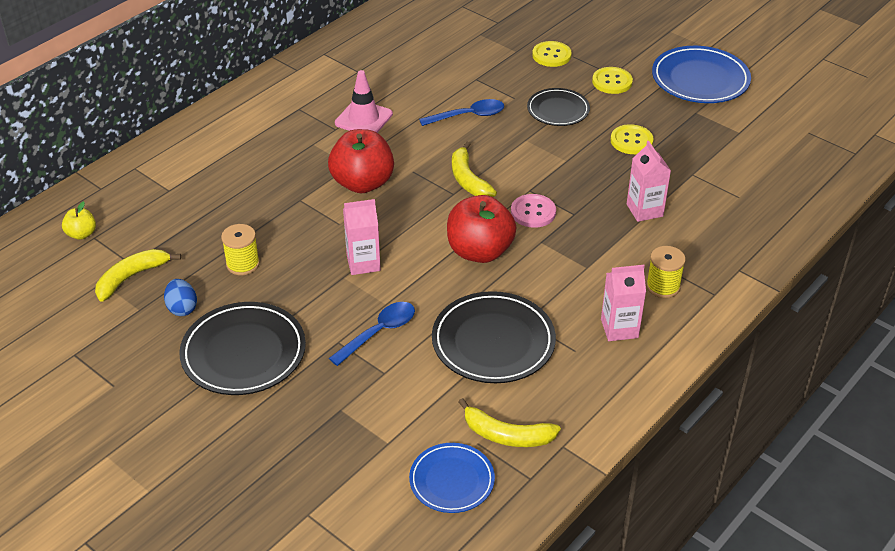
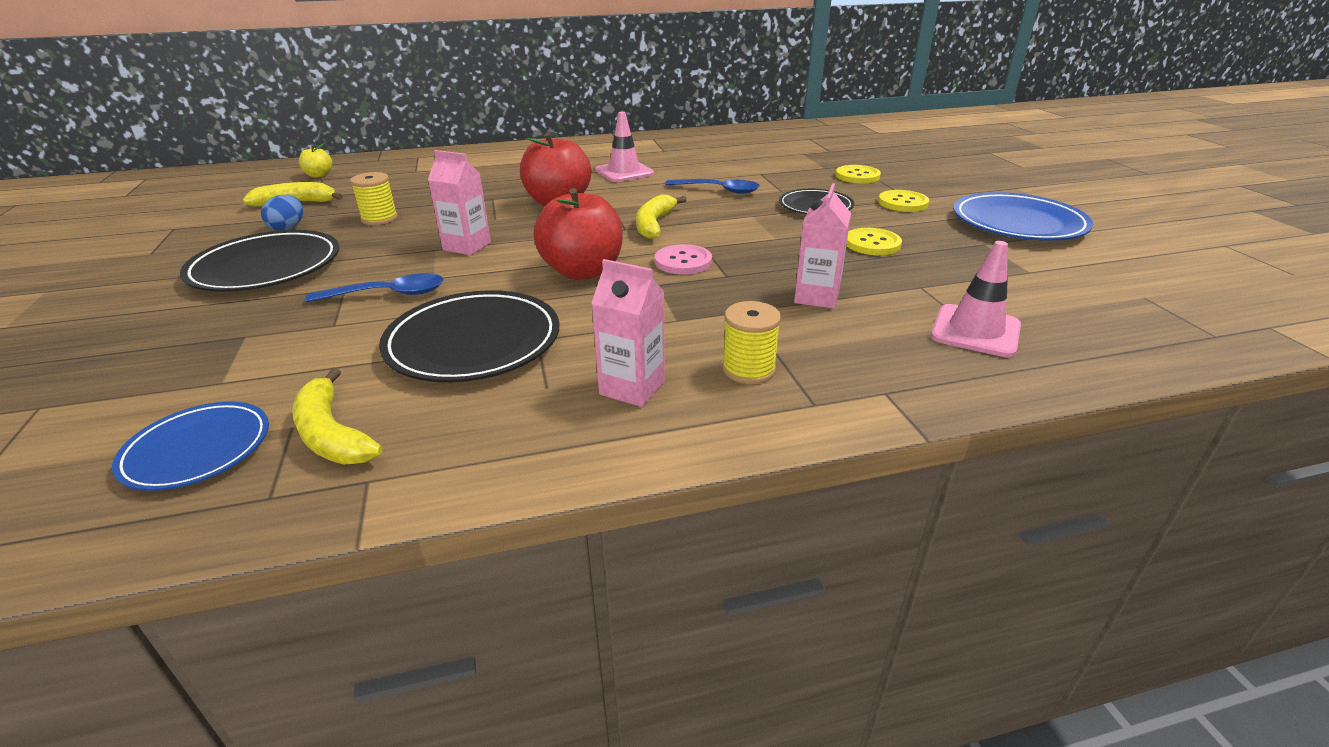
camera: 35 degrees right, 10 degrees down
none -> pink traffic cone [931,241,1021,357]

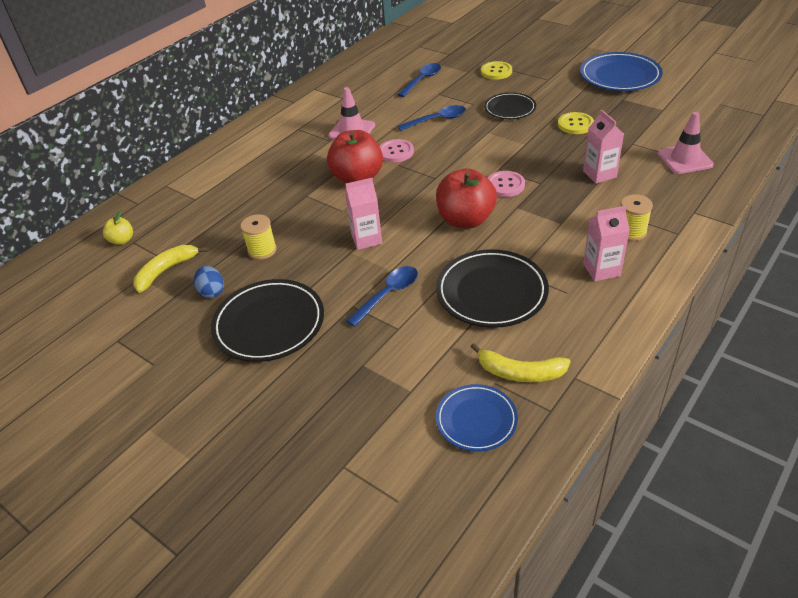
camera: 35 degrees left, 10 degrees up
yellow banana [636,194,686,239] -> none
yellow button [878,190,929,212] -> none
none -> pink button [379,139,414,162]
none -> blue spoon [397,63,441,97]

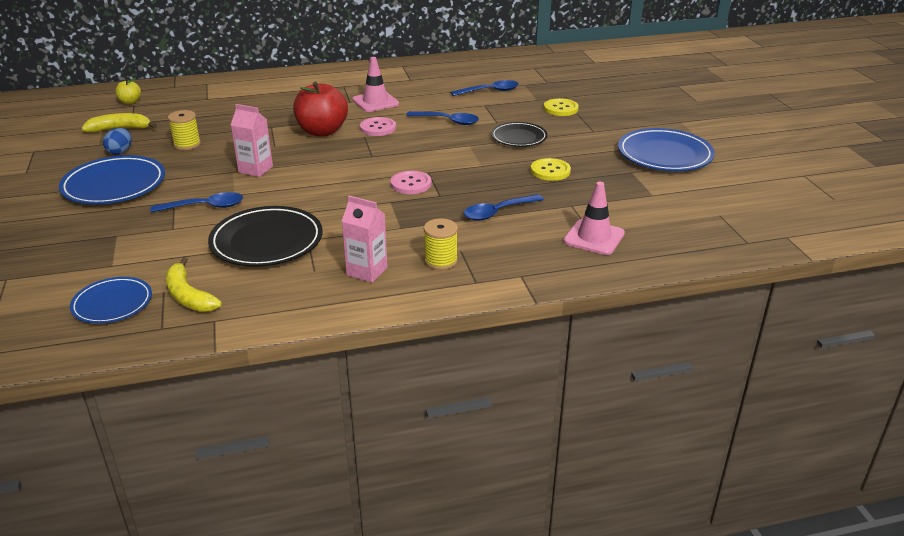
camera: 35 degrees right, 10 degrees down
black plate [211,279,324,362] -> blue plate [59,155,165,204]
red apple [436,168,497,228] -> none
pink carton [583,110,624,184] -> blue spoon [464,194,544,221]

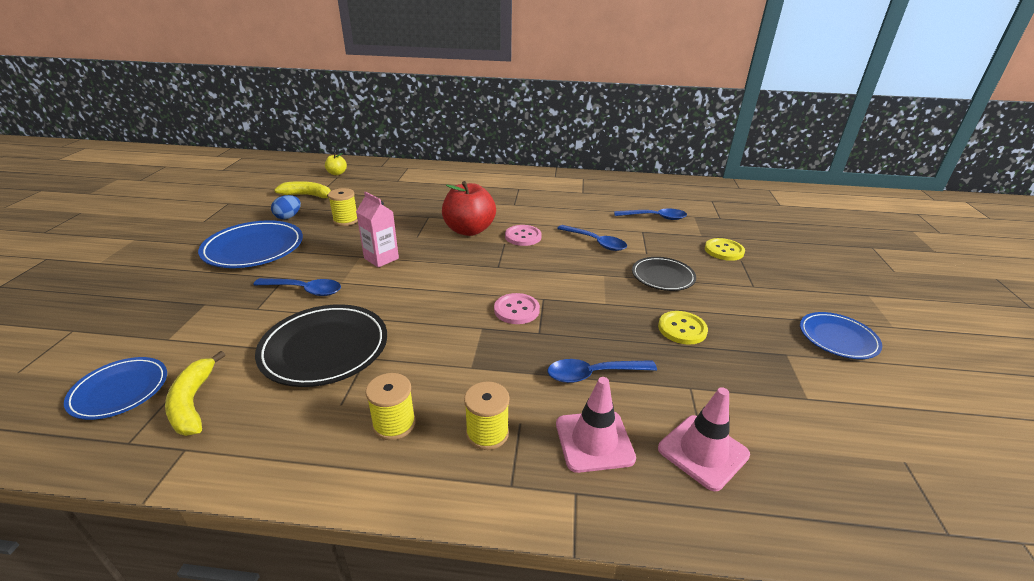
camera: 20 degrees right, 0 degrees up
pink carton [342,195,388,283] -> yellow spool [366,373,415,440]
pink traffic cone [352,57,399,112] -> pink traffic cone moved to [556,377,636,473]
blue plate [618,128,715,171] -> blue plate [800,312,882,359], size x0.62

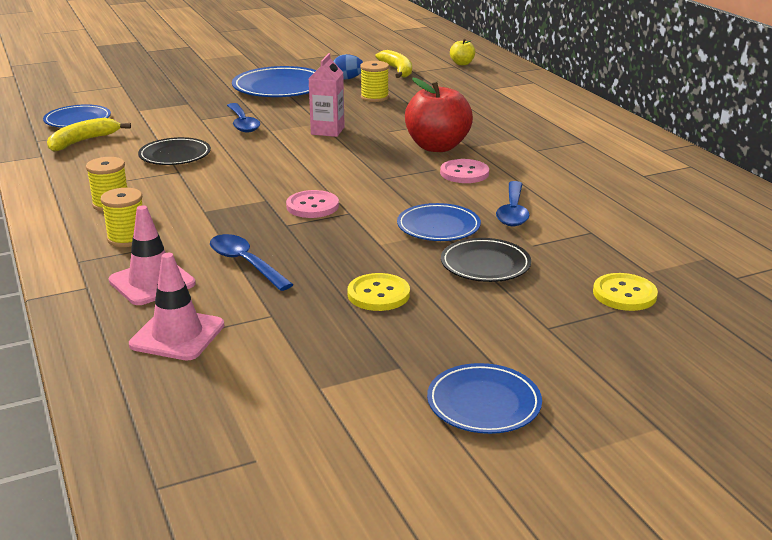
camera: 60 degrees right, 5 degrees down
black plate [255,304,387,387] -> black plate [138,137,211,165], size x0.62
blue spoon [614,209,687,220] -> none
none -> blue plate [397,203,481,241]

